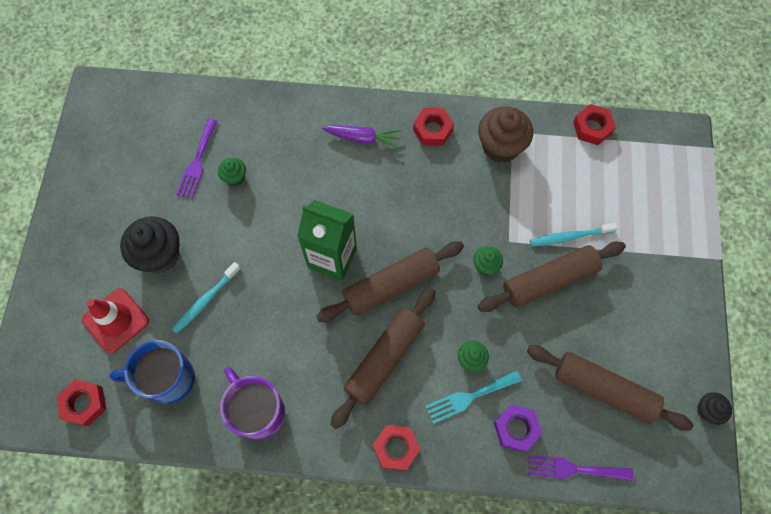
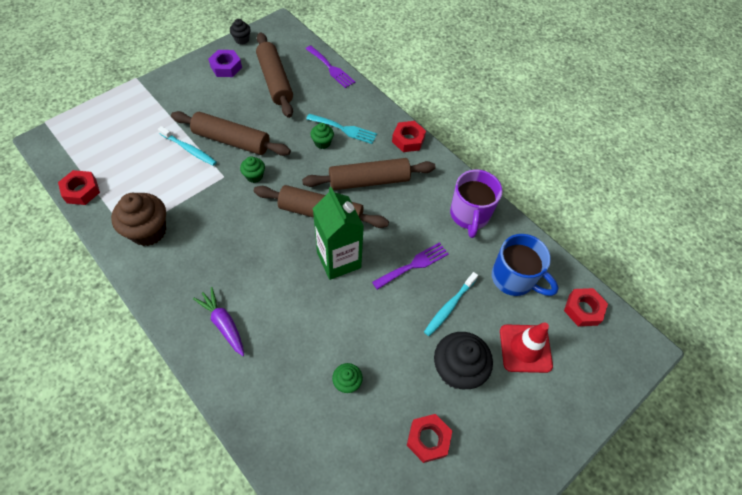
camera: 140 degrees left, 10 degrees down
turquoise toothbrush [172,262,241,334] -> turquoise toothbrush turned 135 degrees clockwise [424,272,478,336]
purple fork [176,119,218,199] -> purple fork moved to [372,242,449,290]
red nut [413,108,454,146] -> red nut moved to [407,414,452,463]
purple nut [494,404,543,452] -> purple nut moved to [208,50,242,77]

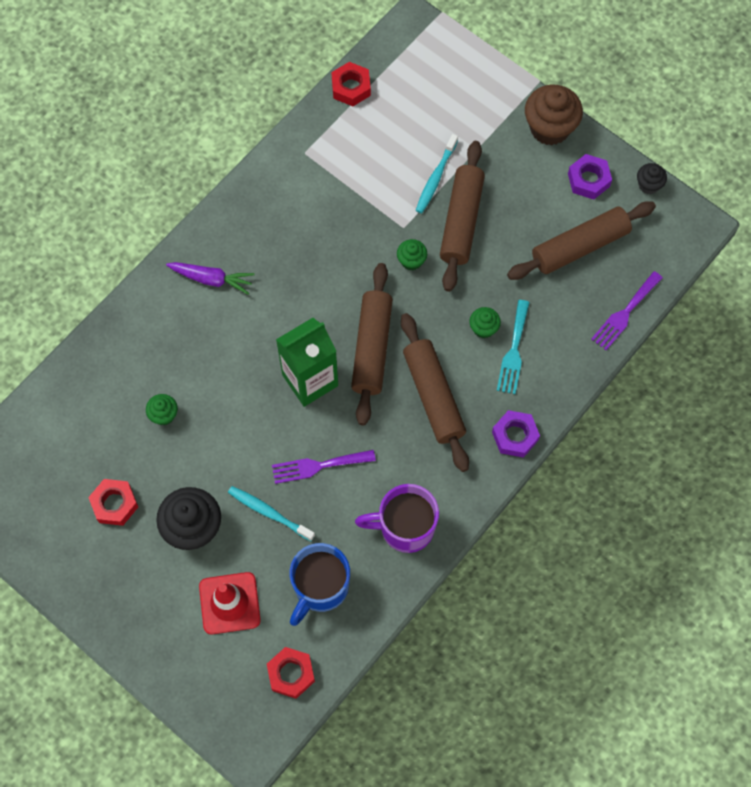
camera: 85 degrees right, 10 degrees up
brown cupcake [111,193,166,246] -> brown cupcake moved to [525,85,583,145]
purple carrot [193,287,244,356] -> purple carrot turned 60 degrees clockwise [166,262,255,295]
purple fork [372,242,449,290] -> purple fork turned 120 degrees clockwise [272,450,376,484]
red nut [392,121,426,152] -> purple nut [492,410,540,458]

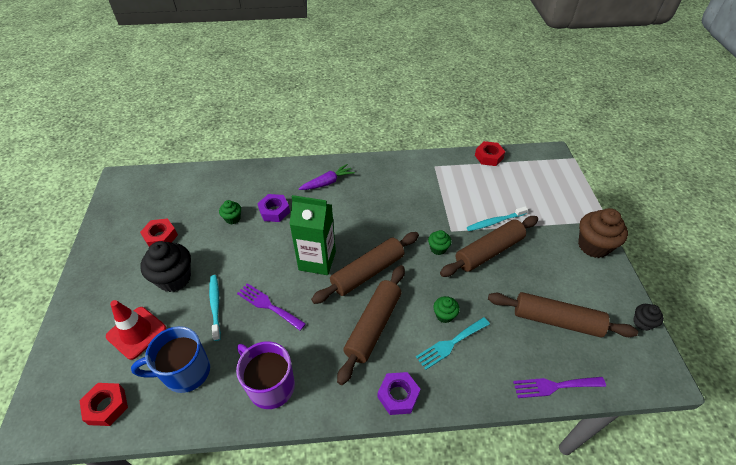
camera: 45 degrees right, 20 degrees down
purple carrot [166,262,255,295] -> purple carrot turned 90 degrees counterclockwise [299,164,355,190]
purple nut [568,154,612,199] -> purple nut moved to [257,194,290,222]

